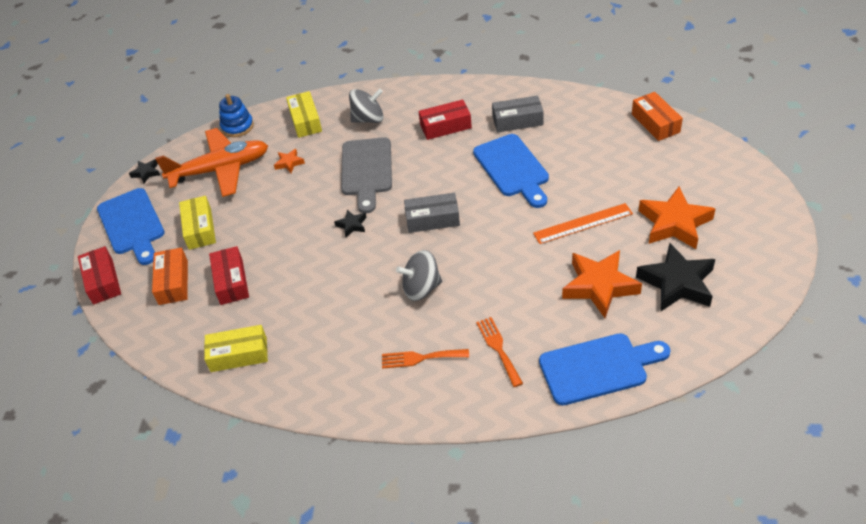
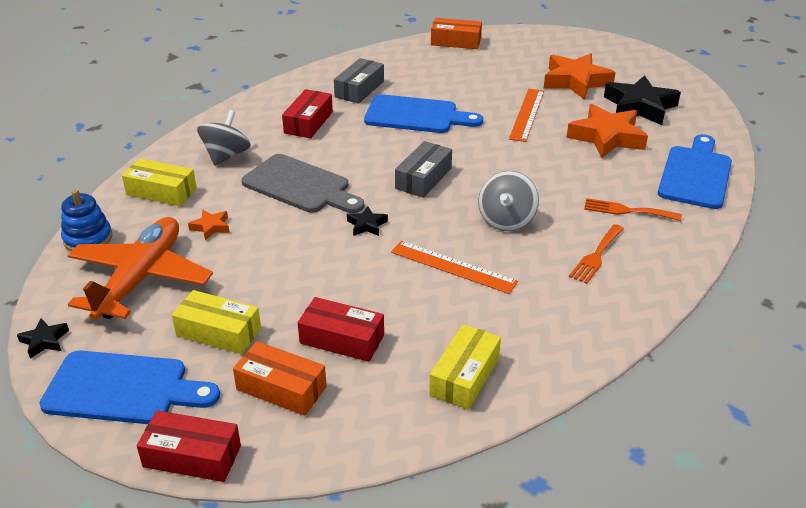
camera: 60 degrees left, 10 degrees down
none -> orange ruler [391,241,518,294]

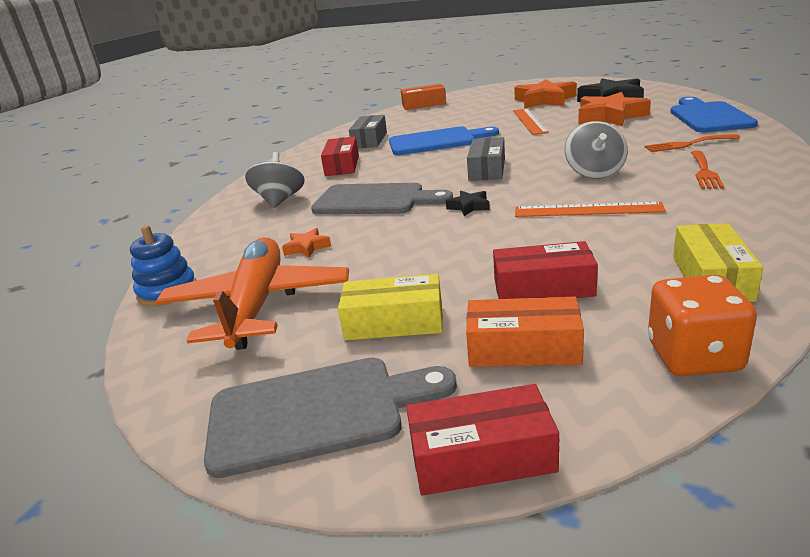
camera: 15 degrees left, 10 degrees down
black star [17,318,69,358] -> none
blue cutting board [39,350,220,424] -> grey cutting board [204,358,457,478]
yellow box [122,158,197,206] -> none
none -> orange dice [648,275,757,376]

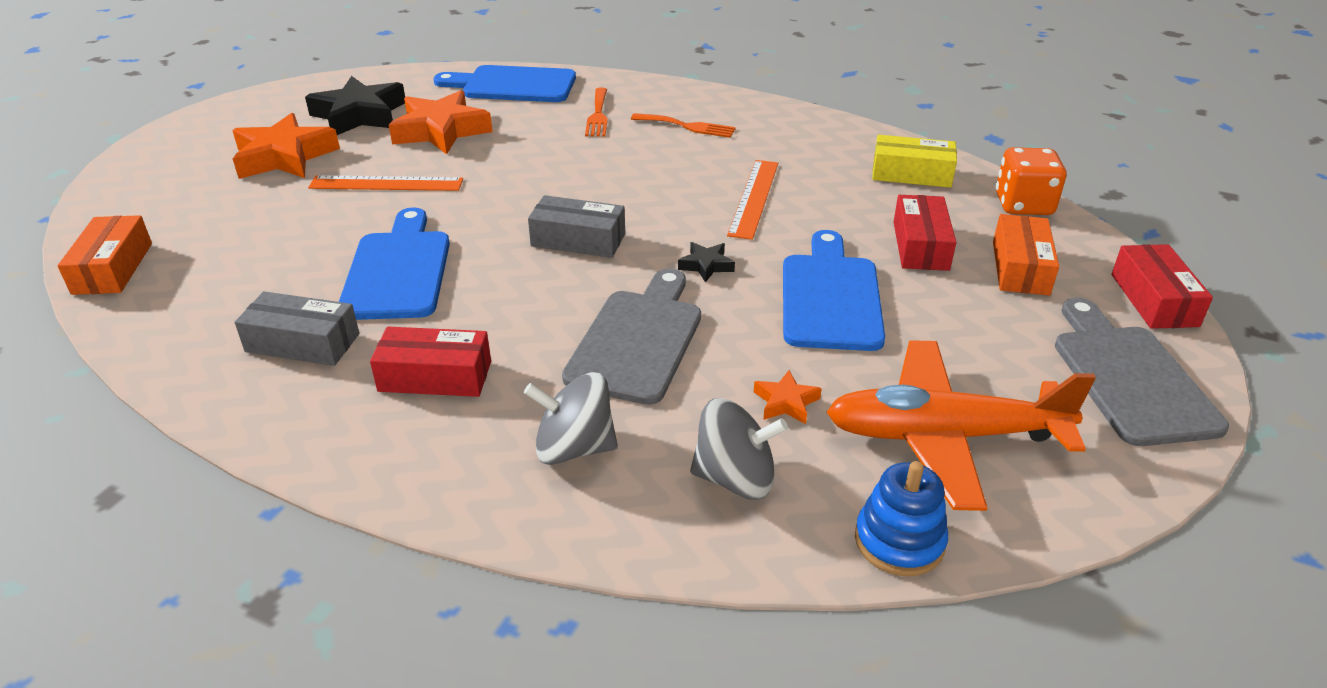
camera: 90 degrees left, 10 degrees up
yellow box [338,274,443,340] -> none
grey spinning top [565,121,628,179] -> grey spinning top moved to [690,398,788,500]
none -> blue cutting board [783,230,885,351]

